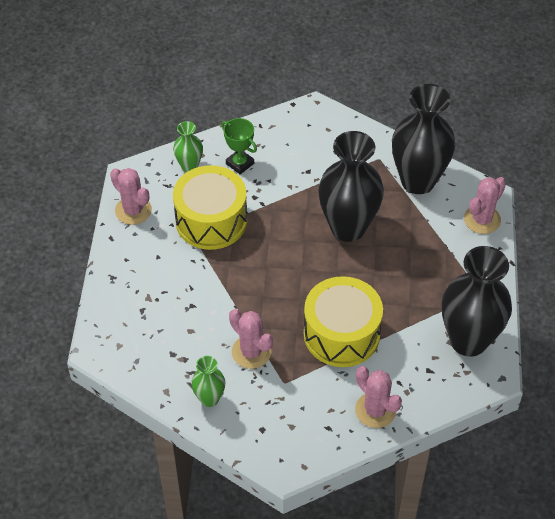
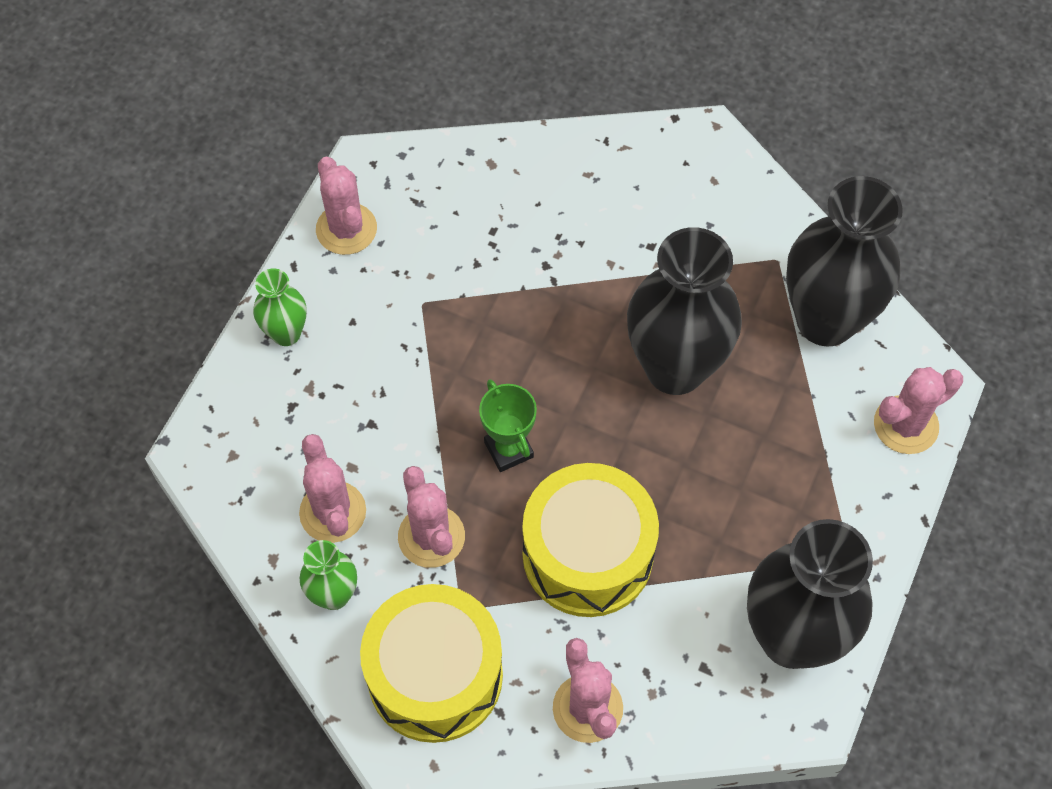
camera: 20 degrees right, 10 degrees up
green vase [173,121,203,172] -> green vase moved to [253,268,307,346]
yellow drum [173,165,247,250] -> yellow drum moved to [360,584,503,743]
green trophy [221,118,257,174] -> green trophy moved to [479,379,537,472]
none -> pink cactus [299,434,366,543]

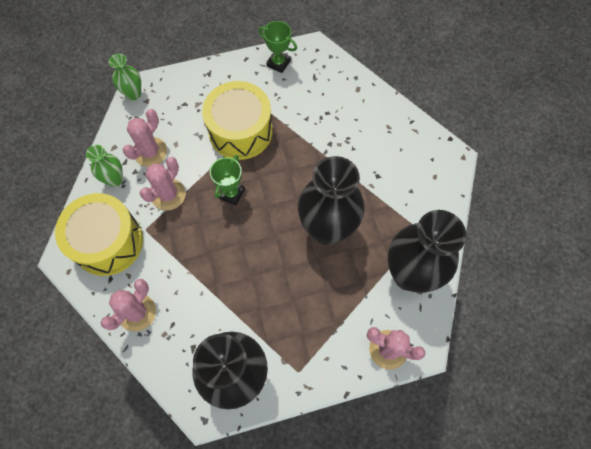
camera: 50 degrees right, 5 degrees up
green vase [253,268,307,346] -> green vase moved to [109,54,141,100]
pink cactus [316,157,377,255] -> green trophy [258,21,297,73]
yellow drum [522,463,659,617] -> yellow drum moved to [202,81,272,160]

